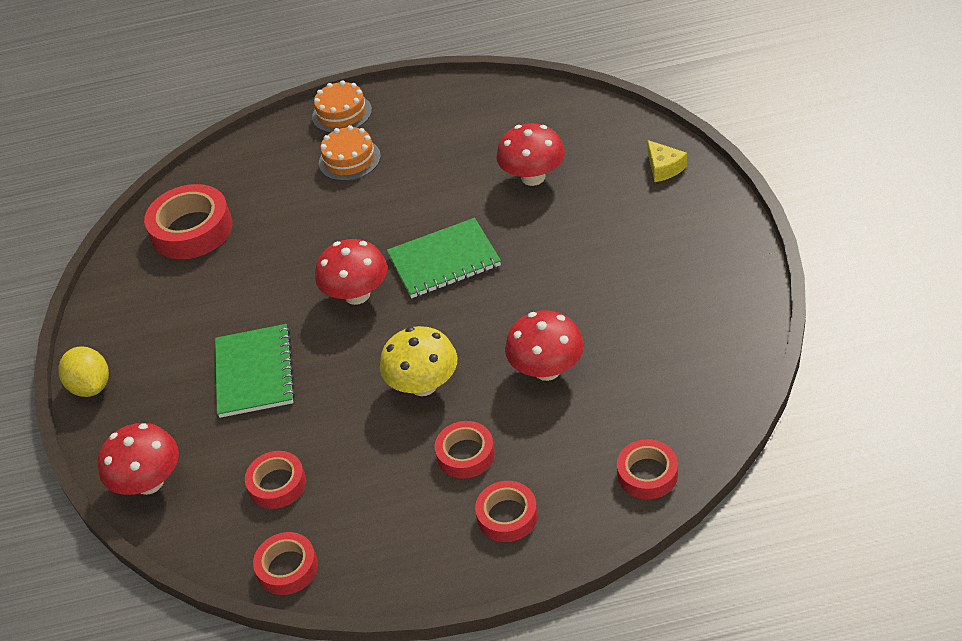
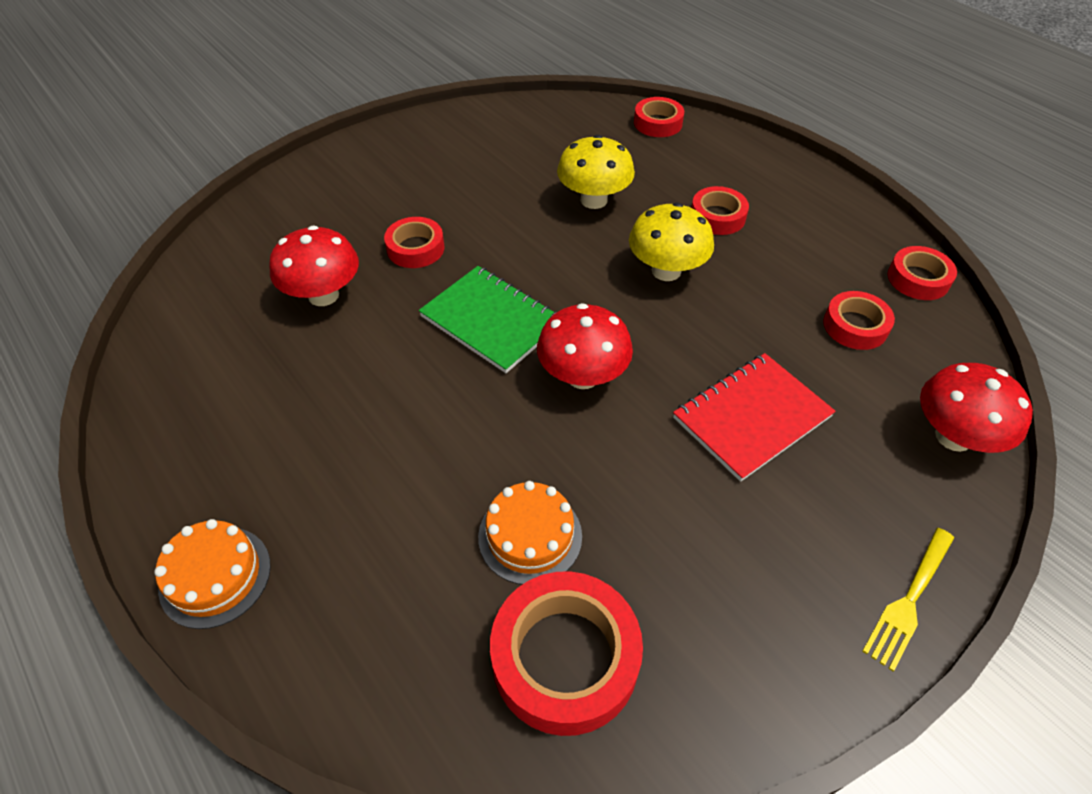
camera: 125 degrees left, 5 degrees up
yellow lemon [58,346,109,397] -> yellow fork [862,528,954,671]
green notebook [215,324,295,418] -> red notebook [673,353,836,482]
orange cake [319,125,381,181] -> orange cake moved to [478,481,582,585]
red tape [475,481,538,542] -> red tape moved to [384,217,445,268]
red mushroom [505,310,584,381] -> yellow mushroom [557,135,635,209]
yellow cheese [647,140,687,182] -> none

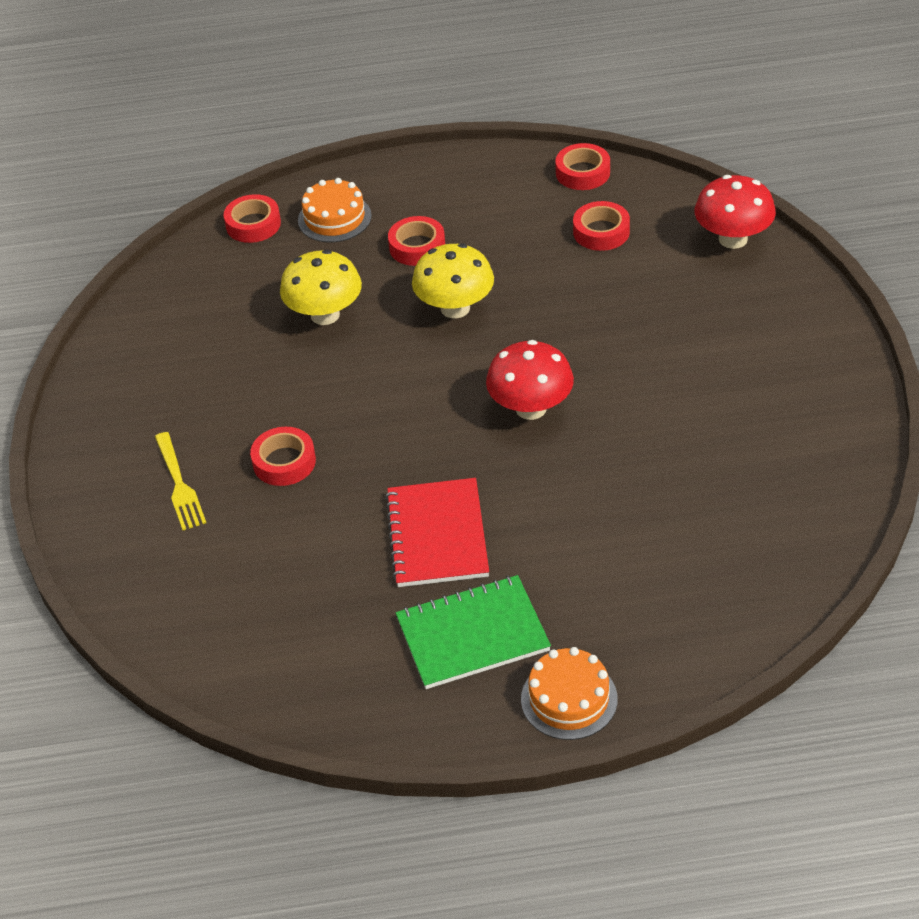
camera: 55 degrees left, 5 degrees down
red mushroom [269,226,359,306] -> none
green notebook [419,266,557,373] -> green notebook moved to [396,575,551,689]
orange cake [478,481,582,585] -> orange cake moved to [298,178,372,242]
red tape [490,571,643,736] -> none
red notebook [673,353,836,482] -> red notebook moved to [385,478,489,587]
yellow fork [862,528,954,671] -> yellow fork moved to [155,432,206,530]

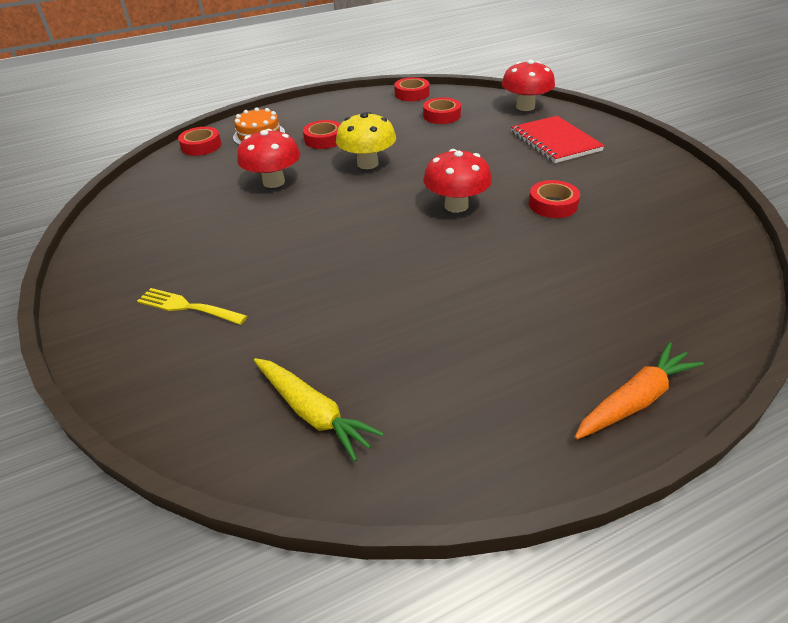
camera: 20 degrees left, 5 degrees down
yellow fork [155,432,206,530] -> yellow fork turned 150 degrees clockwise [137,288,247,325]
red tape [250,427,316,486] -> red tape moved to [529,180,580,218]
yellow mushroom [280,250,362,325] -> red mushroom [237,129,300,188]
red notebook [385,478,489,587] -> red notebook moved to [511,116,605,163]
green notebook [396,575,551,689] -> none
orange cake [521,647,618,740] -> orange carrot [575,342,703,440]
none -> yellow carrot [254,358,384,462]

